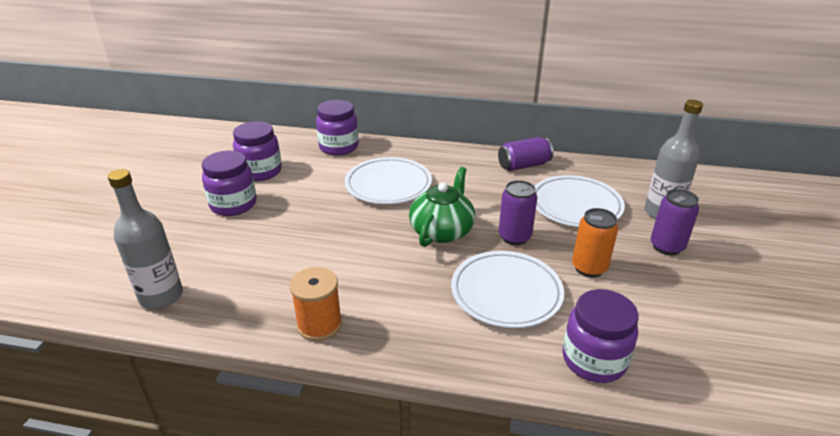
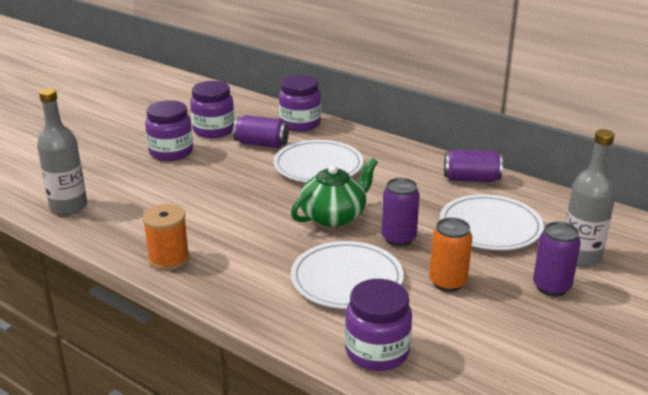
camera: 25 degrees right, 5 degrees down
none -> purple can [233,115,289,148]

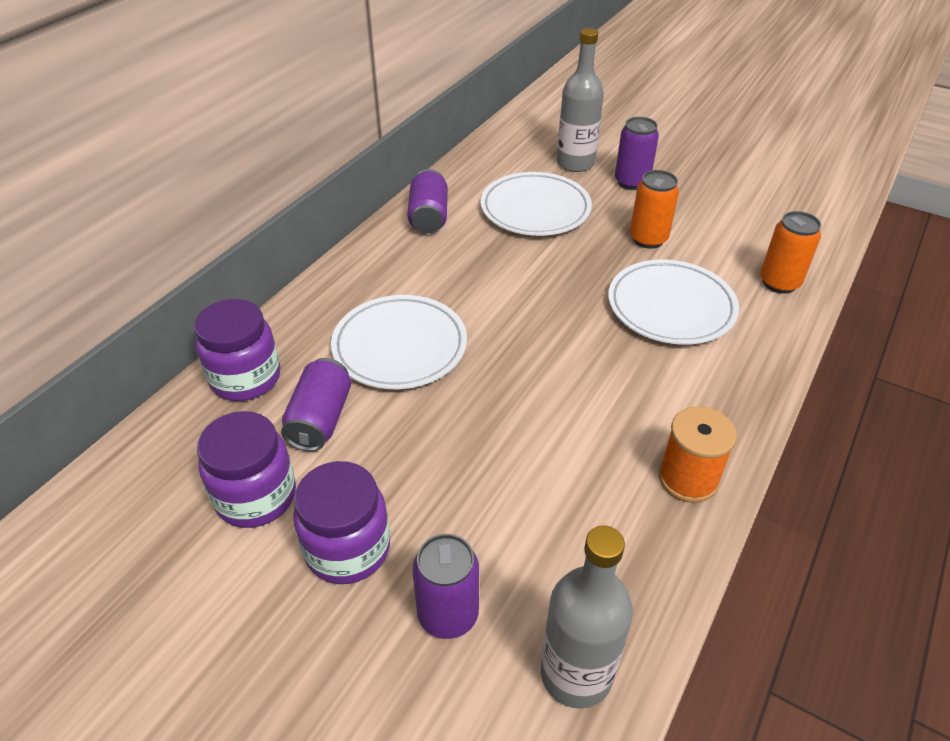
camera: 95 degrees left, 15 degrees up
green teapot [291,158,378,227] -> none
purple jar [345,279,412,371] -> orange can [760,211,821,294]
purple can [382,178,420,247] -> purple can moved to [412,534,479,639]

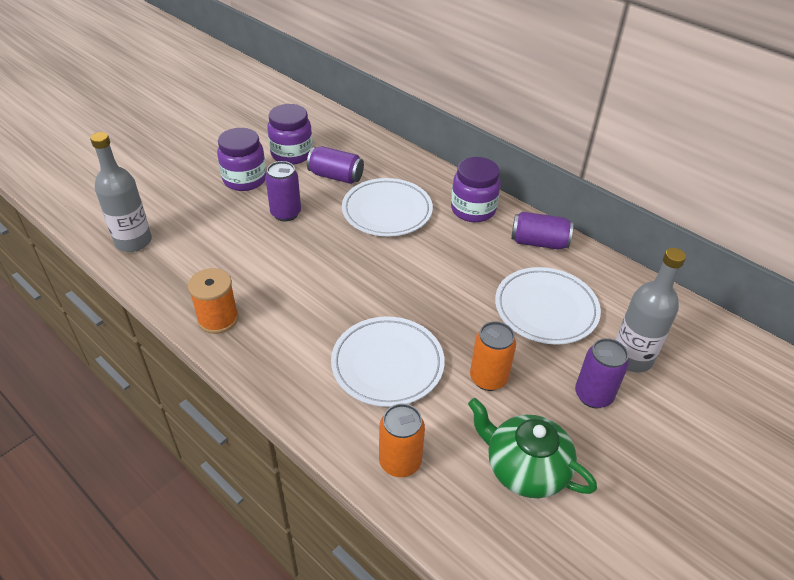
camera: 100 degrees right, 0 degrees up
purple jar [194,299,281,401] -> purple jar moved to [451,157,501,222]
purple can [412,534,479,639] -> purple can moved to [265,161,301,222]
none -> green teapot [468,398,597,498]

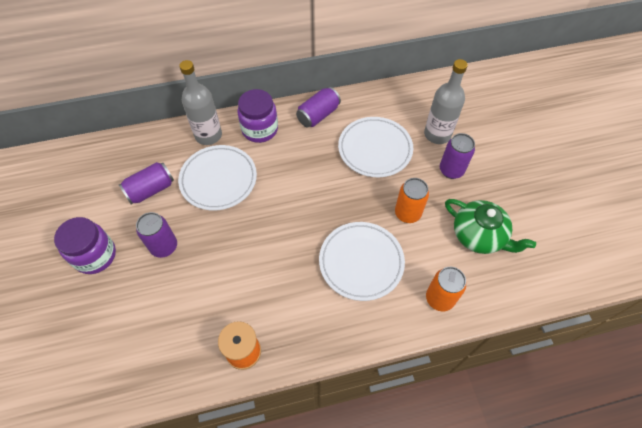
camera: 55 degrees left, 15 degrees up
grey bottle [90,132,152,252] -> grey bottle moved to [179,60,222,145]
purple jar [267,104,313,165] -> none
green teapot [468,398,597,498] -> green teapot turned 120 degrees counterclockwise [445,199,536,254]

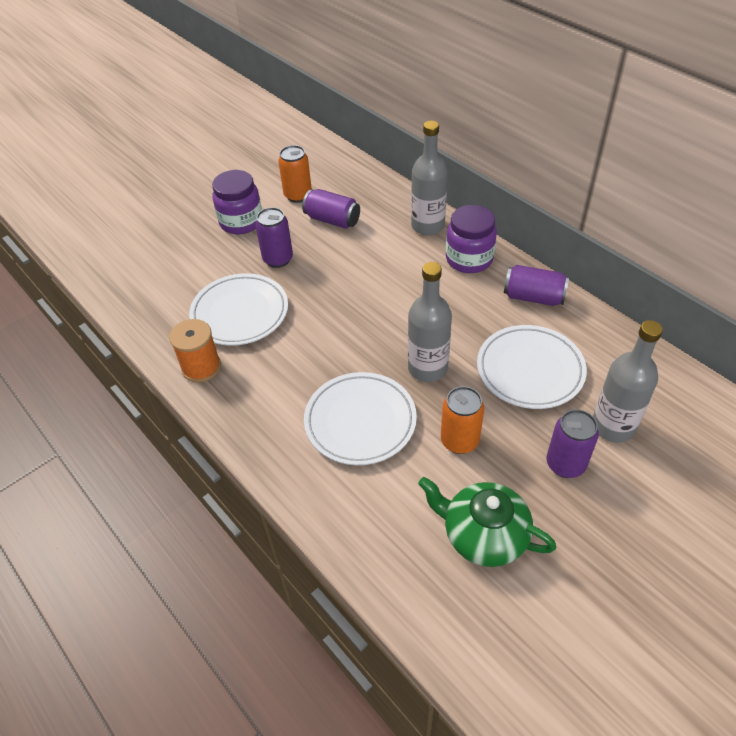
camera: 65 degrees right, 10 degrees down
white plate [178,145,257,210] -> white plate moved to [189,273,288,346]
orange can [426,267,466,312] -> orange can moved to [278,145,312,203]
green teapot [445,199,536,254] -> green teapot turned 105 degrees clockwise [418,477,556,567]
none -> grey bottle [408,262,452,382]

